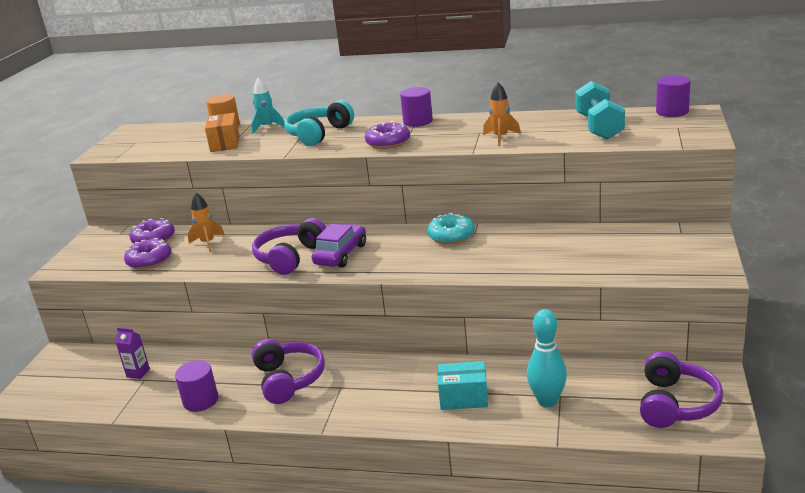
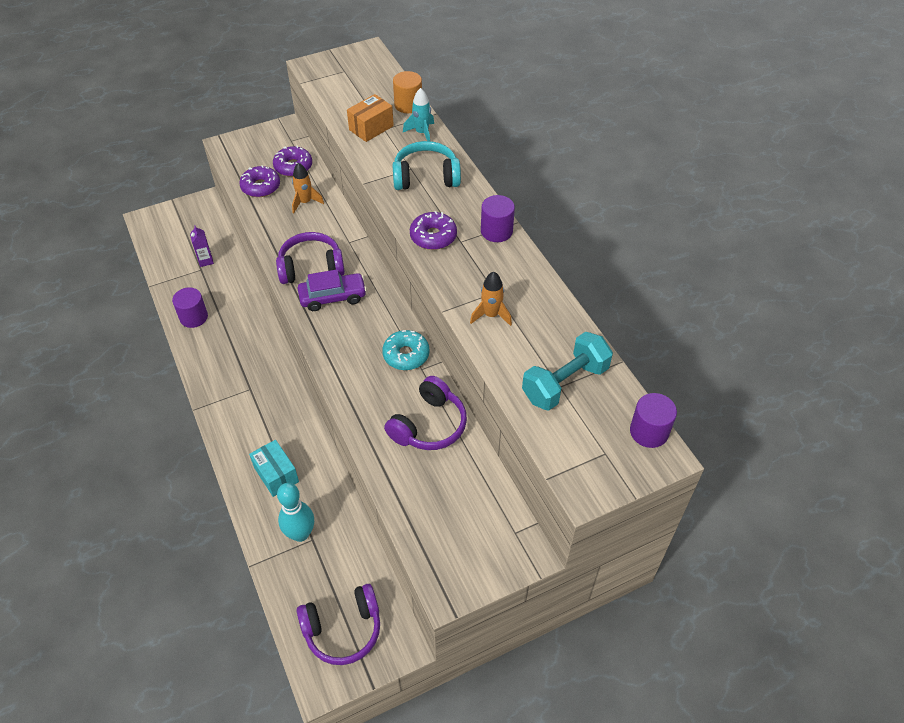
camera: 50 degrees right, 25 degrees up
purple headphones [252,339,325,404] -> purple headphones moved to [384,376,467,450]

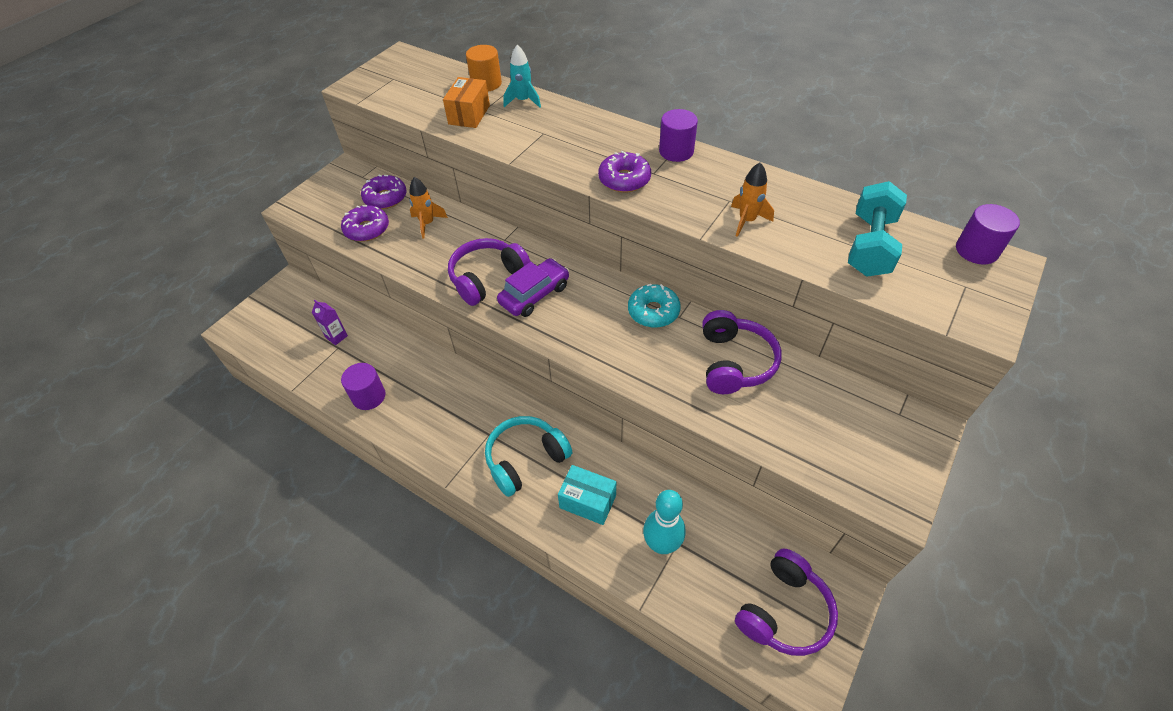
camera: 30 degrees left, 0 degrees up
turquoise headphones [392,141,461,190] -> turquoise headphones moved to [485,416,572,497]

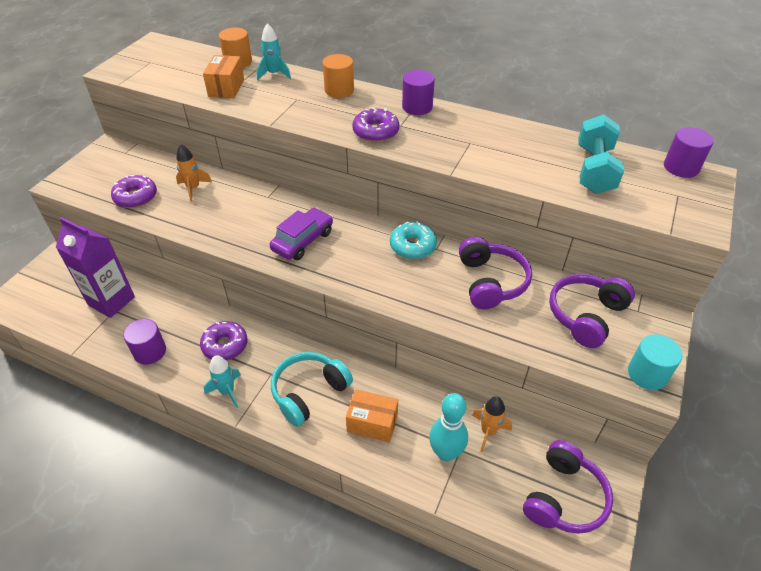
camera: 10 degrees left, 5 degrees down
purple carton [312,300,348,345] -> purple carton [56,217,135,318], size x2.15
purple donut [361,175,406,209] -> purple donut moved to [200,321,247,360]
purple headphones [448,238,530,306] -> purple headphones moved to [549,274,635,348]
turquoise box [558,465,616,525] -> orange box [346,389,398,442]
orange rocket [731,162,774,237] -> orange rocket moved to [472,396,512,452]
none -> turquoise rocket [204,355,241,408]
none -> orange cylinder [323,54,354,98]
none -> turquoise cylinder [628,334,682,390]

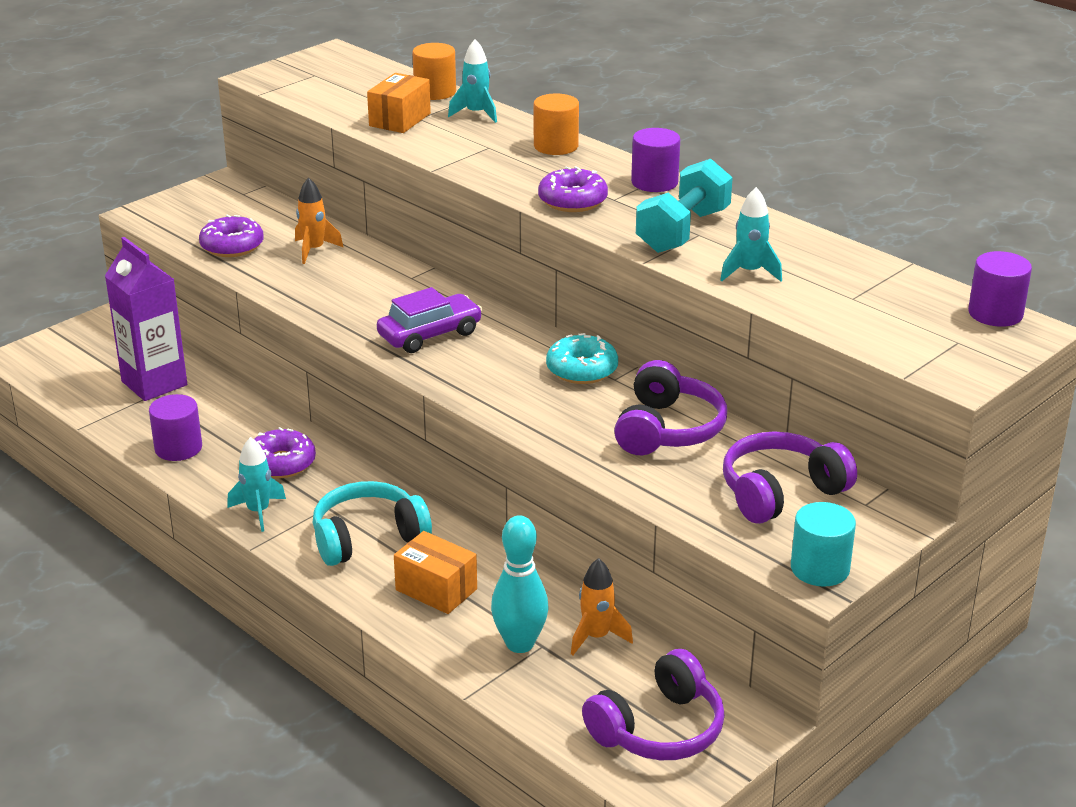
camera: 20 degrees right, 15 degrees down
turquoise dumbbell [578,115,624,194] -> turquoise dumbbell moved to [636,159,733,253]
none -> turquoise rocket [720,187,782,281]

